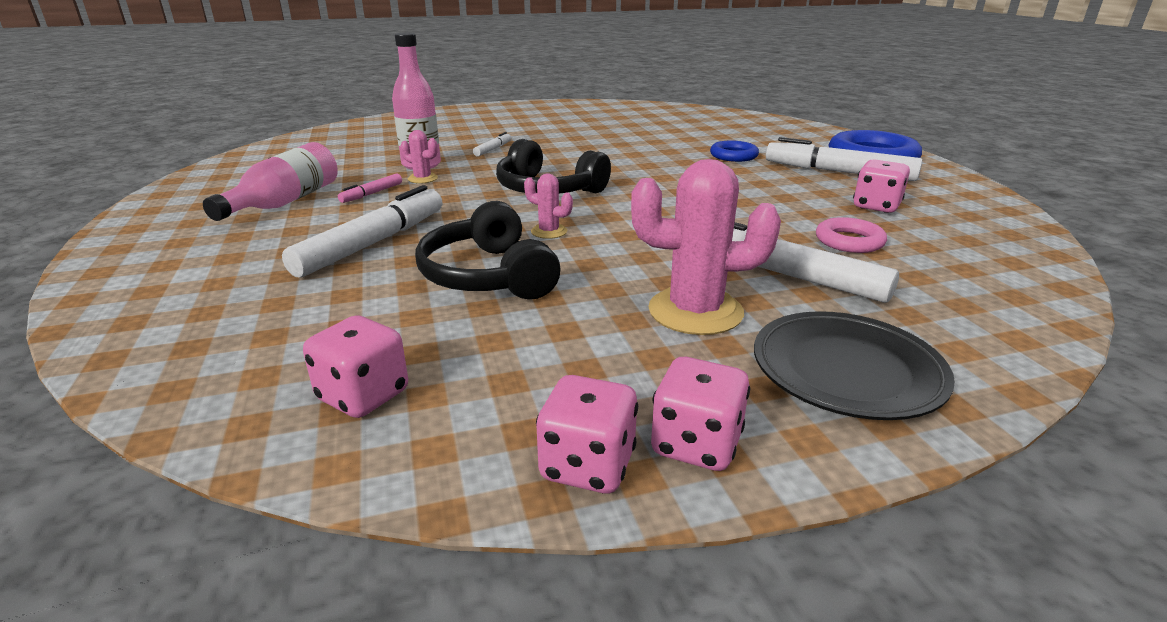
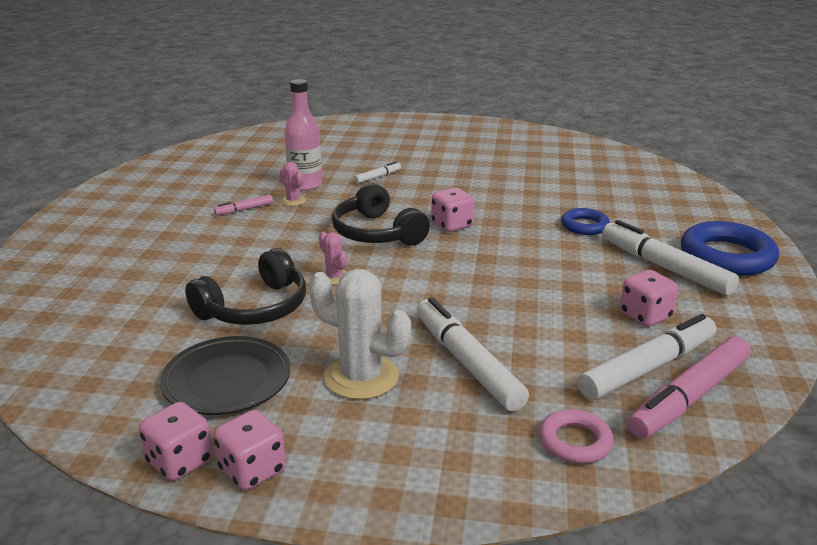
camera: 25 degrees right, 0 degrees up
pink bottle [203,142,338,221] -> none
white marker [282,185,442,277] -> white marker moved to [578,314,716,400]
pink dice [303,315,408,418] -> pink dice moved to [431,188,474,232]
black headphones [415,201,560,300] -> black headphones turned 135 degrees counterclockwise [185,248,306,325]
pink cactus [631,159,781,335] -> white cactus [309,269,411,400]
black plate [754,311,955,420] -> black plate moved to [160,336,290,415]
pink ring [816,217,887,253] -> pink ring moved to [539,409,613,464]
none -> pink marker [627,336,750,439]

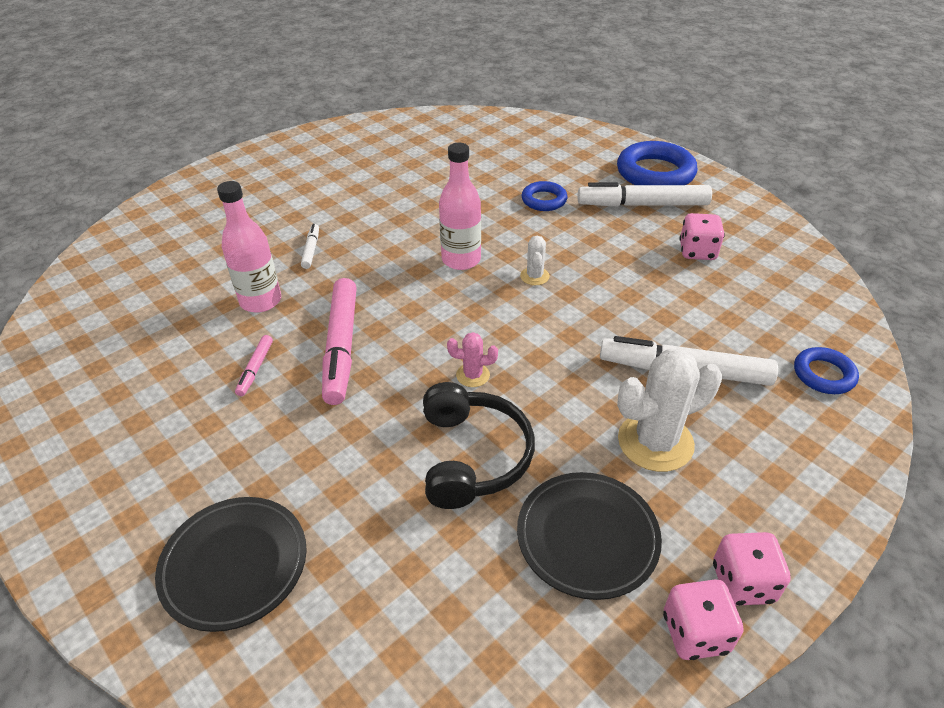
camera: 50 degrees left, 15 degrees up
pink cactus [280,162,306,206] -> none
black headphones [332,183,430,246] -> none
pink dice [431,188,474,232] -> pink bottle [439,143,481,270]
pink ring [539,409,613,464] -> blue ring [794,347,859,394]
white marker [578,314,716,400] -> none
pink marker [627,336,750,439] -> pink marker moved to [322,278,357,405]
none -> black plate [155,497,307,632]
none -> white cactus [520,236,550,285]

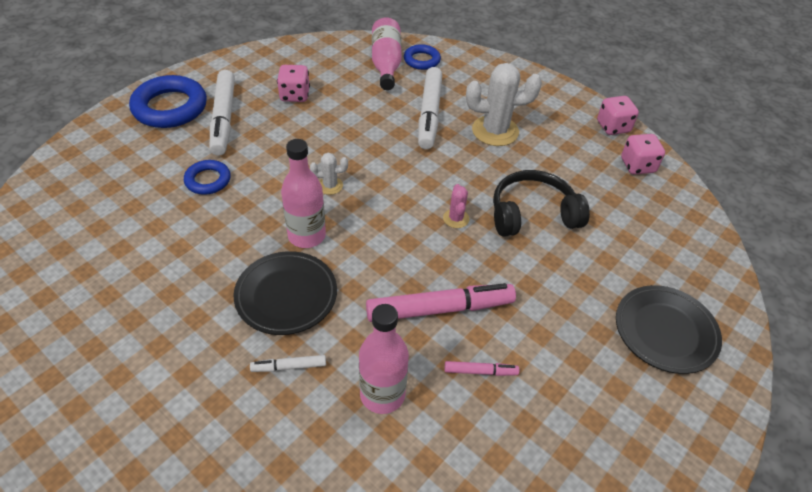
camera: 100 degrees left, 5 degrees up
black plate [517,472,662,600] -> black plate moved to [234,251,337,335]
white cactus [617,349,722,472] -> white cactus turned 60 degrees counterclockwise [466,63,542,146]
pink dice [713,532,791,606] -> pink dice moved to [621,134,665,174]
none -> pink bottle [372,17,402,90]

